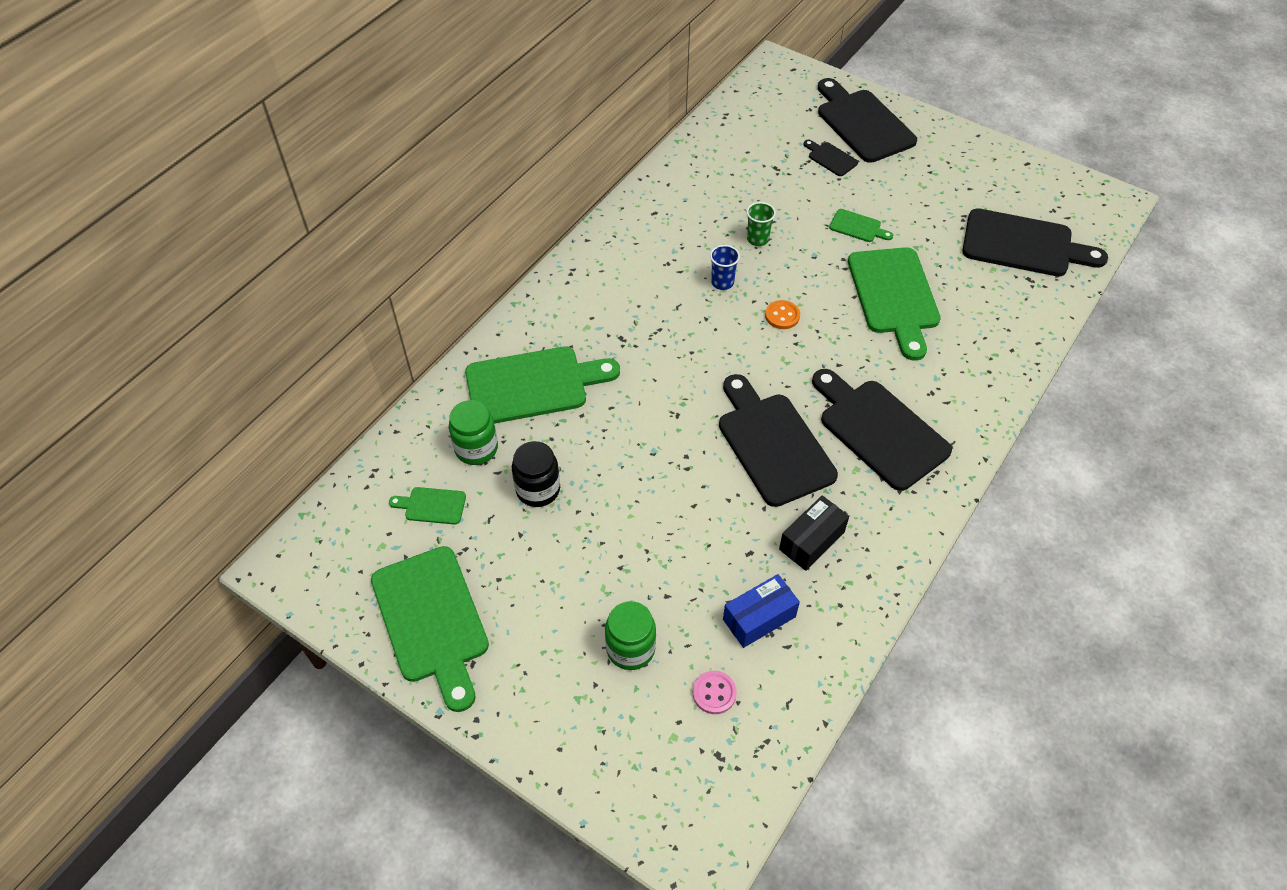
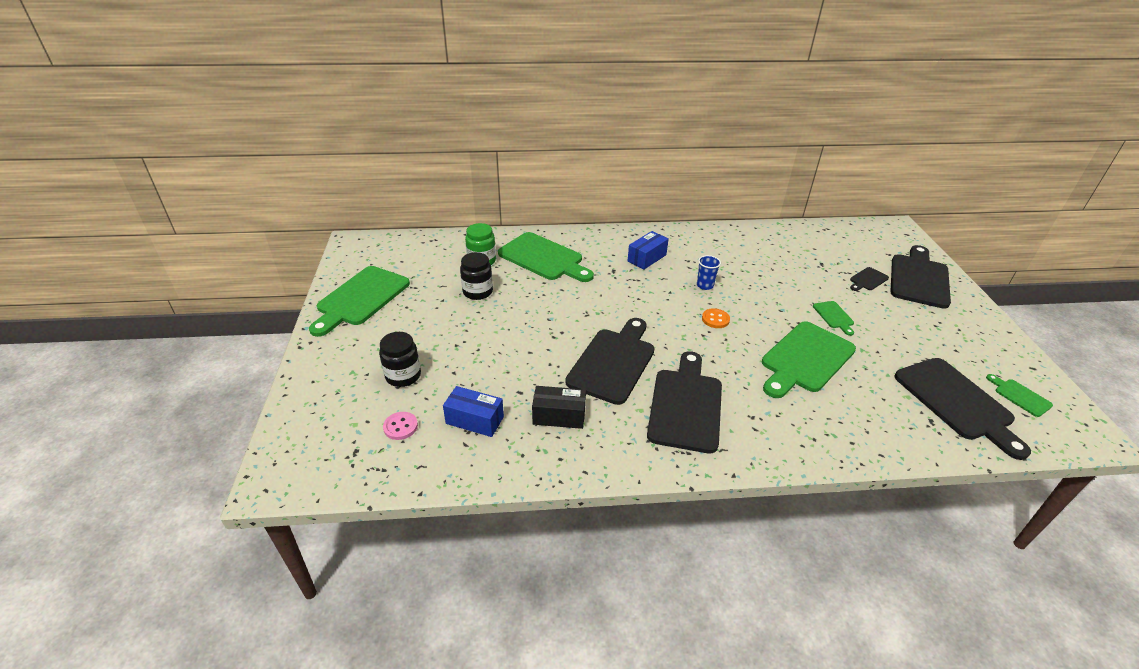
camera: 50 degrees right, 15 degrees down
green cutting board [389,487,466,525] -> green cutting board moved to [986,374,1053,417]
green jar [605,601,656,670] -> black jar [379,332,421,387]
green cup [747,202,776,246] -> none
black cutting board [804,140,858,176] -> black cutting board turned 135 degrees counterclockwise [850,267,889,291]
none -> blue box [628,231,669,270]

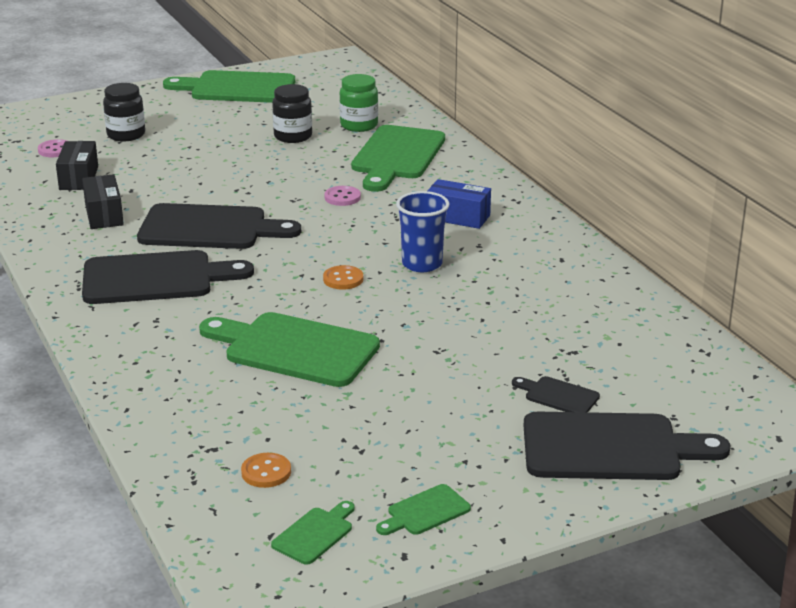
camera: 70 degrees right, 10 degrees down
blue box [443,386,504,437] -> black box [56,141,98,190]
blue cup [697,255,721,290] -> blue cup [396,191,449,272], size x1.53
green cutting board [813,301,854,336] -> green cutting board moved to [376,484,471,535]
black cutting board [895,358,1031,460] -> orange button [241,453,291,488]
none -> pink button [324,186,361,206]

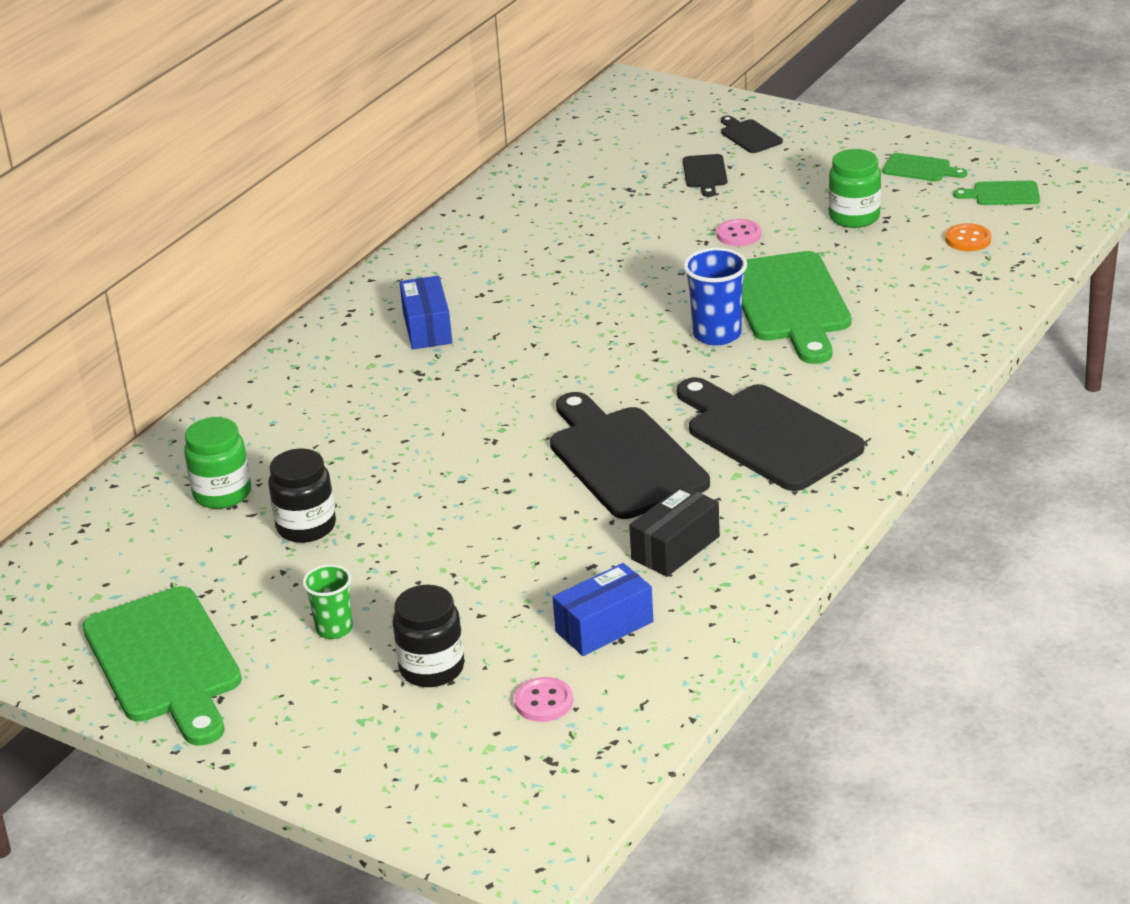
camera: 120 degrees left, 5 degrees up
black box [56,141,98,190] -> blue box [553,563,653,656]
orange button [323,265,363,290] -> none
pink button [324,186,361,206] -> pink button moved to [717,219,761,246]
green cutting board [351,125,445,192] -> none
blue cup [396,191,449,272] -> blue cup moved to [683,248,747,346]
black cutting board [523,412,730,480] -> black cutting board [721,116,783,153], size x0.46
none -> green cup [303,564,353,639]
none -> green jar [829,149,881,228]

